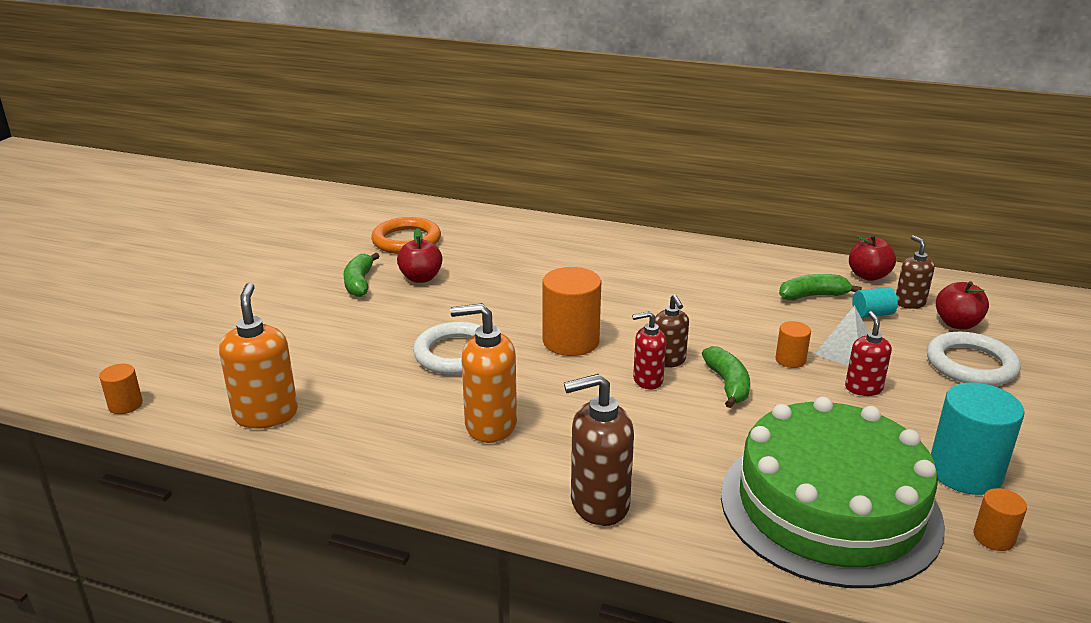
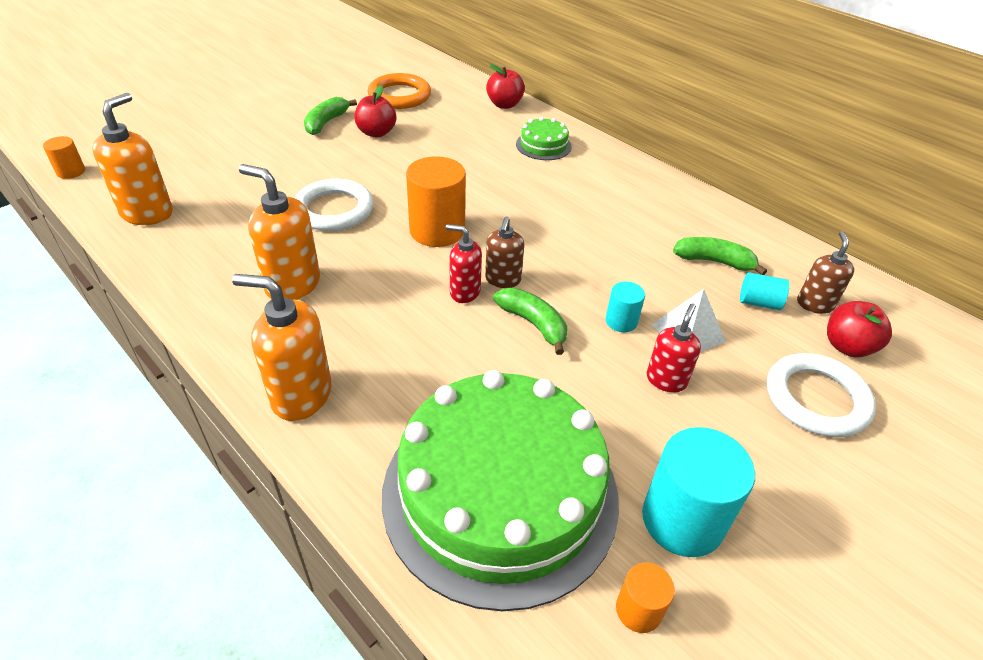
camera: 25 degrees right, 15 degrees up
brown soap dispenser [564,374,634,526] -> orange soap dispenser [232,274,332,421]
green banana [702,346,750,408] -> green banana turned 60 degrees counterclockwise [493,288,567,355]
orange cylinder [776,321,811,368] -> turquoise cylinder [606,281,645,332]
red apple [849,235,896,281] -> red apple moved to [486,64,525,109]
none -> green cake [516,117,571,160]

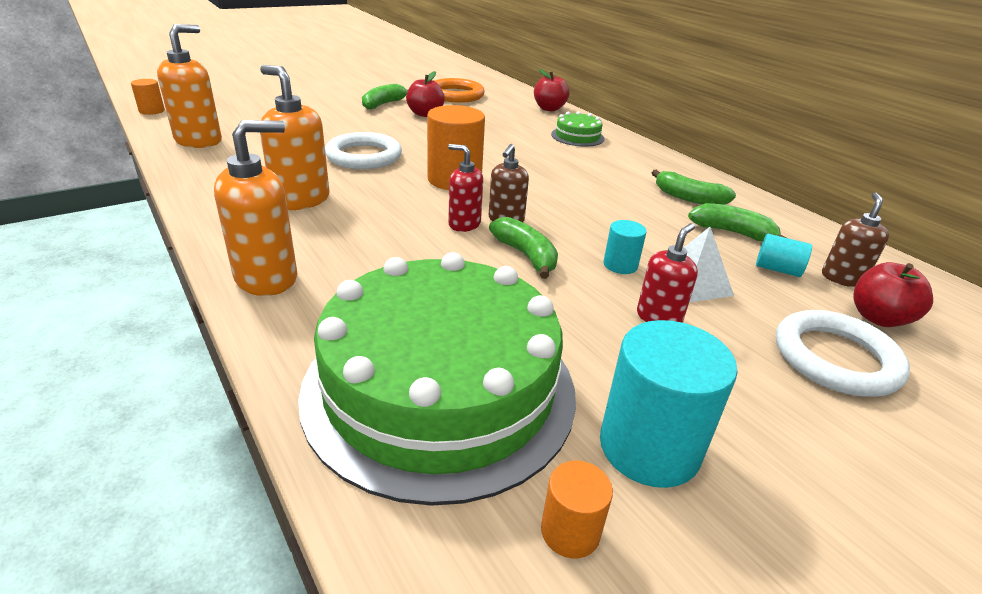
camera: 10 degrees right, 10 degrees down
orange soap dispenser [232,274,332,421] -> orange soap dispenser turned 120 degrees clockwise [214,120,297,296]
none -> green banana [652,170,736,205]

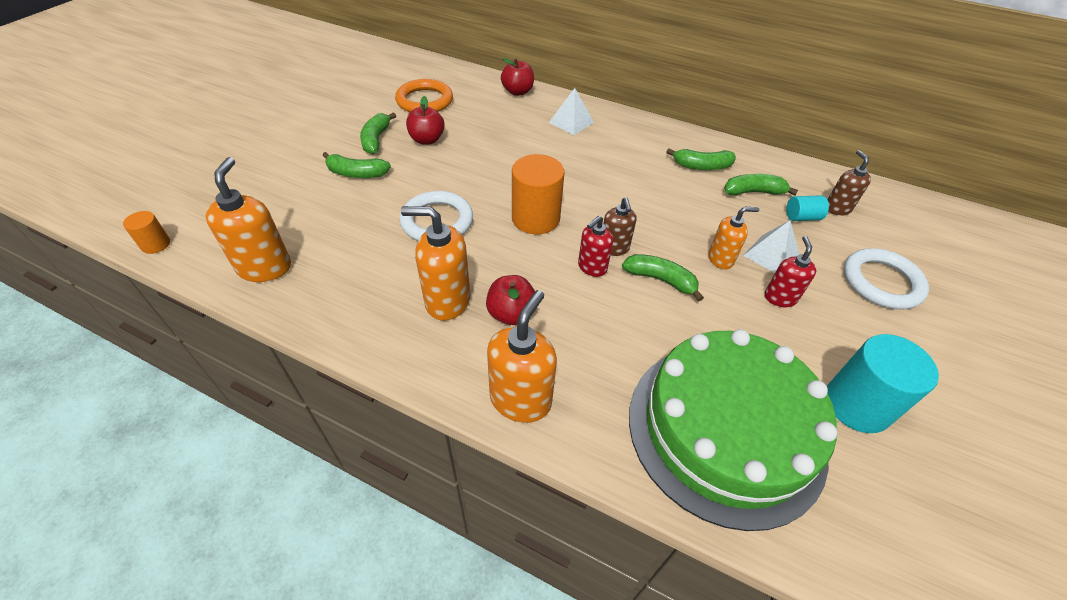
camera: 30 degrees left, 15 degrees up
red soap dispenser [448,144,483,232] -> red soap dispenser turned 45 degrees counterclockwise [578,216,613,277]
orange cylinder [541,461,613,558] -> none
green cake [551,111,605,147] -> white pyramid [549,88,594,135]
turquoise cylinder [604,220,647,274] -> orange soap dispenser [708,207,759,269]
red apple [853,262,933,327] -> red apple moved to [486,275,535,325]
none -> green banana [323,152,391,178]

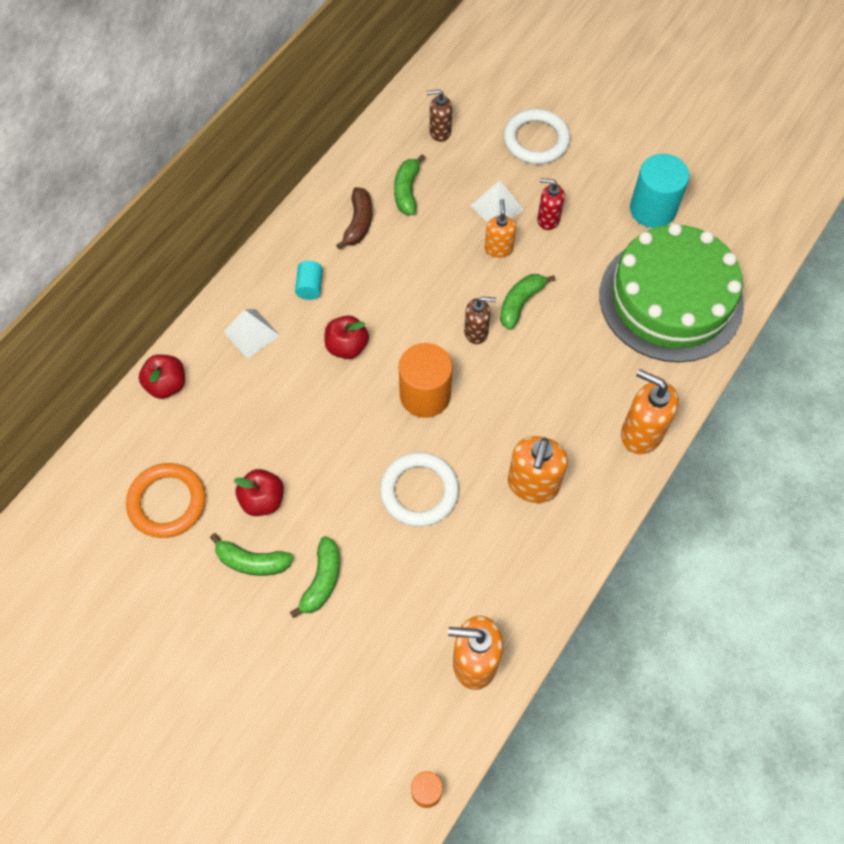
camera: 80 degrees left, 15 degrees up
red apple [486,275,535,325] -> red apple moved to [324,315,369,359]
red soap dispenser [578,216,613,277] -> none
green banana [666,148,736,170] -> brown banana [336,187,372,249]
turquoise cylinder [786,195,829,221] -> turquoise cylinder moved to [295,261,323,300]

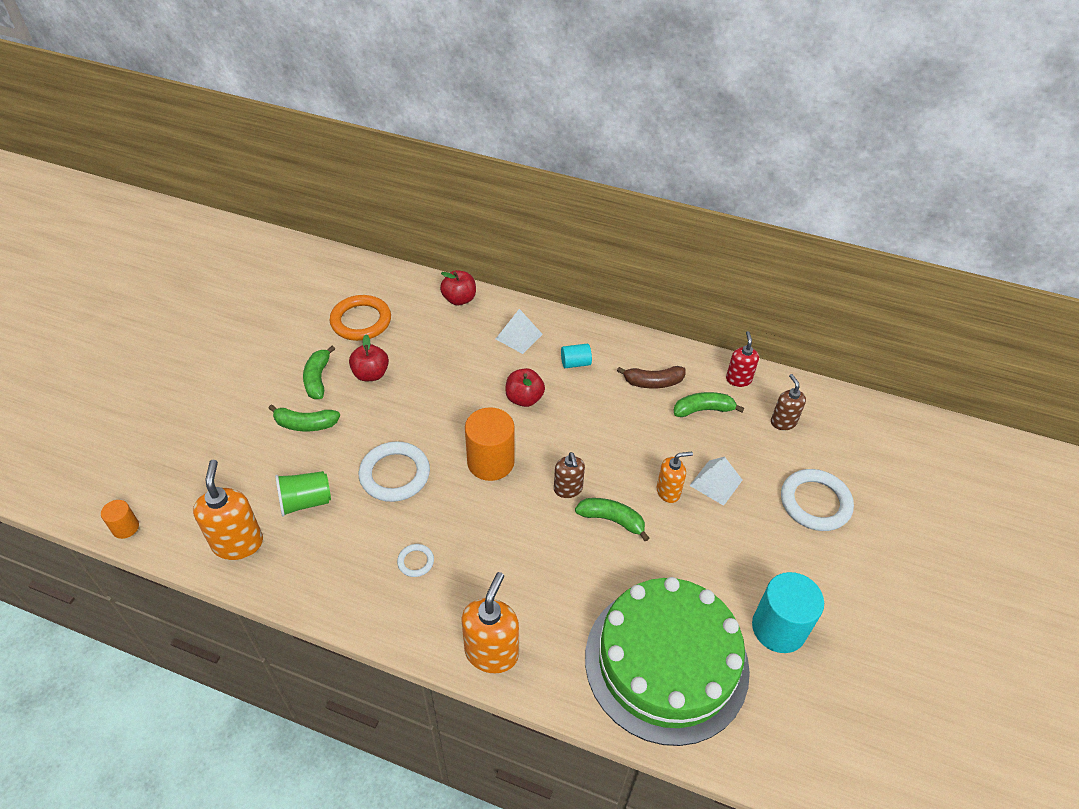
camera: 75 degrees right, 15 degrees down
orange soap dispenser [508,436,568,503] -> white ring [397,544,434,577]
red soap dispenser [537,178,565,230] -> red soap dispenser moved to [726,331,759,387]
none -> green cup [275,471,331,517]

